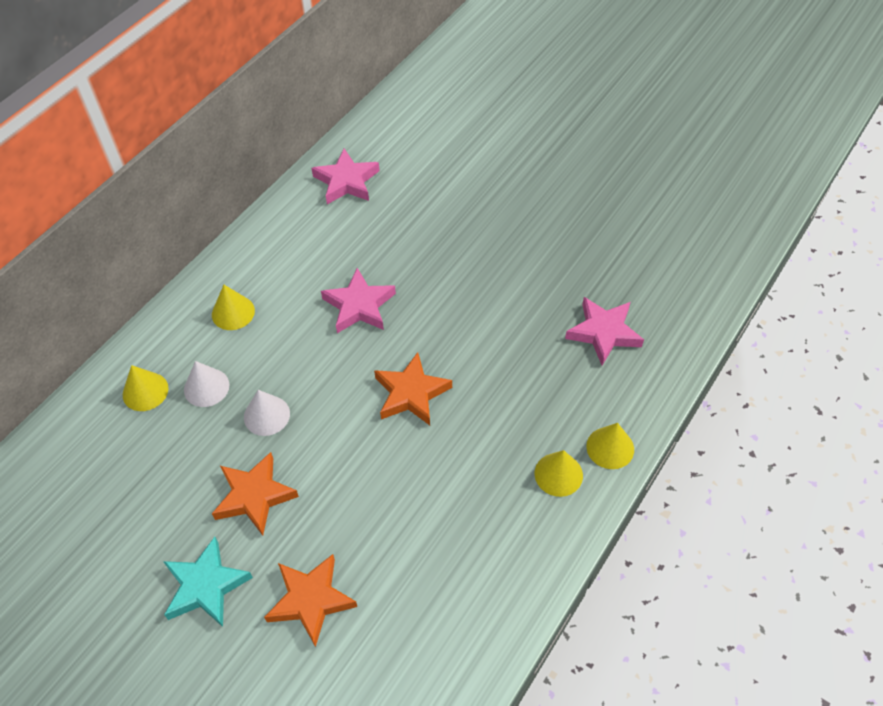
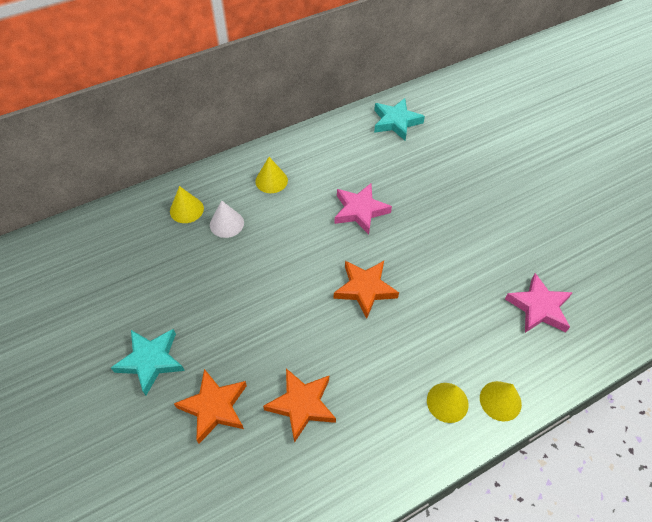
camera: 25 degrees right, 0 degrees up
orange star [212,452,299,535] -> orange star moved to [263,368,336,443]
white cone [244,390,290,436] -> none
pink star [311,149,380,204] -> turquoise star [374,98,425,140]

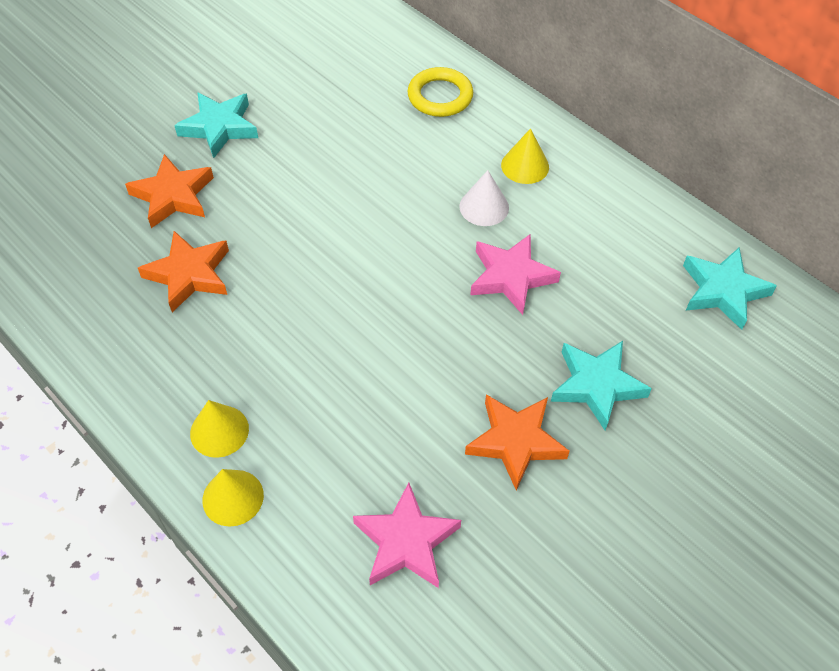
camera: 75 degrees right, 0 degrees up
yellow cone [170,186,204,223] -> yellow ring [408,67,473,117]
white cone [210,200,244,238] -> white cone moved to [459,170,509,226]
orange star [334,261,399,319] -> orange star moved to [465,394,570,491]
none -> turquoise star [551,341,652,430]

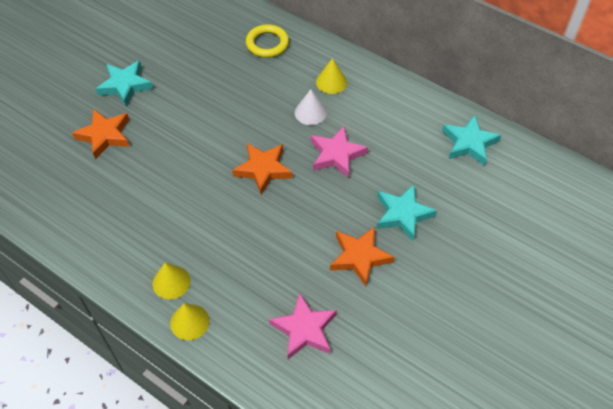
camera: 10 degrees left, 0 degrees up
orange star [138,231,229,312] -> orange star moved to [232,143,292,195]

